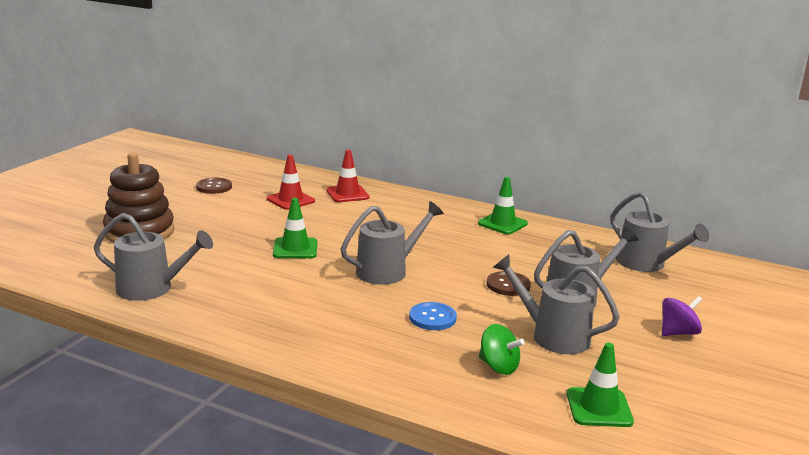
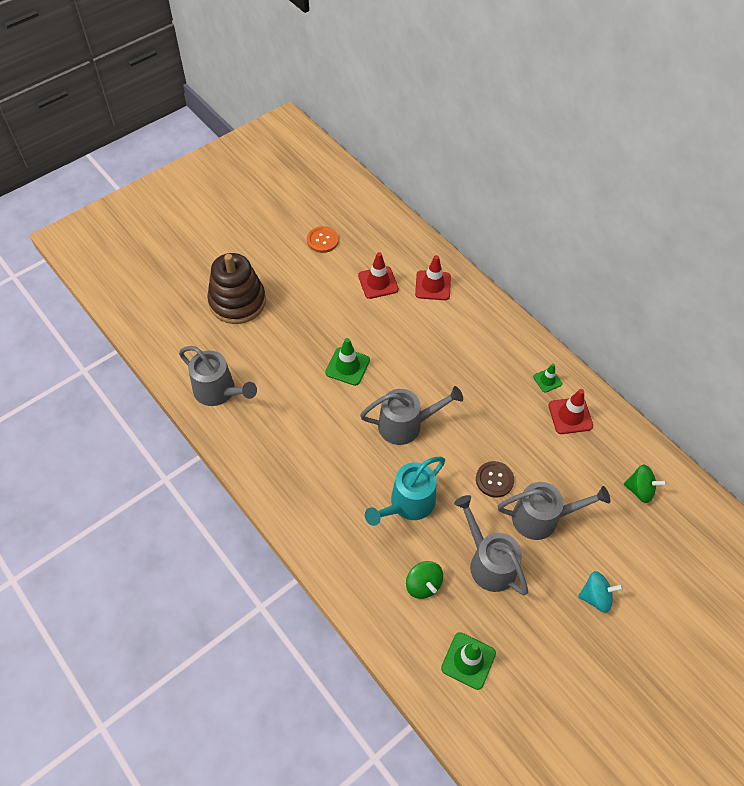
camera: 25 degrees right, 35 degrees up
brown button [196,178,232,194] -> orange button [307,226,339,253]
blue button [409,302,457,330] -> turquoise watering can [365,457,445,526]
green traffic cone [478,177,528,234] -> green traffic cone [533,364,562,393], size x0.62
grey watering can [611,191,709,272] -> green spinning top [623,465,667,503]
purple spinning top [662,296,703,336] -> turquoise spinning top [578,571,623,613]
none -> red traffic cone [549,389,593,434]

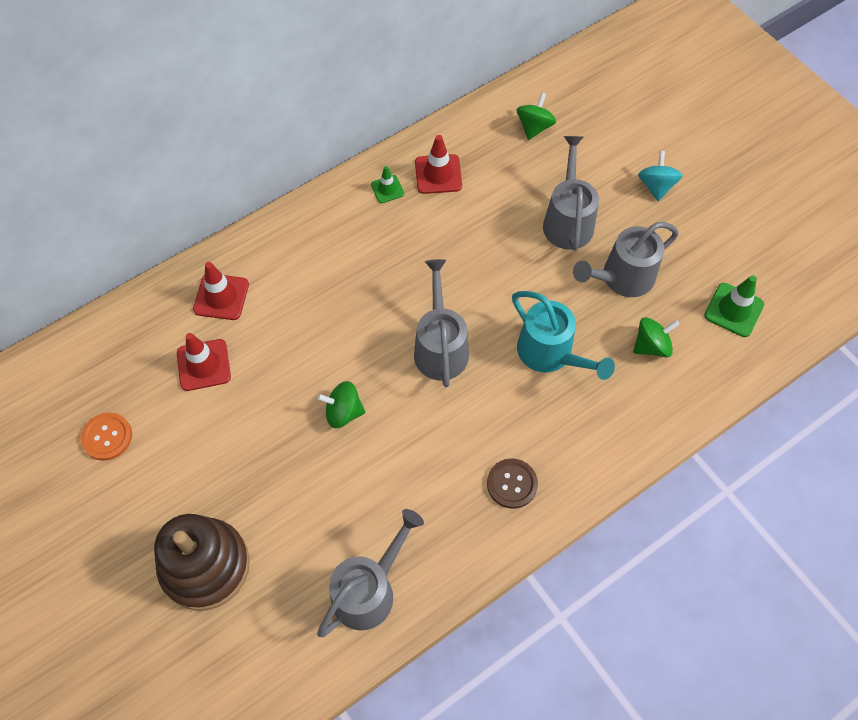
camera: 85 degrees left, 5 degrees up
green traffic cone [325,338,370,386] -> green spinning top [317,381,365,428]
brown button [476,461,514,498] -> brown button moved to [487,458,538,509]

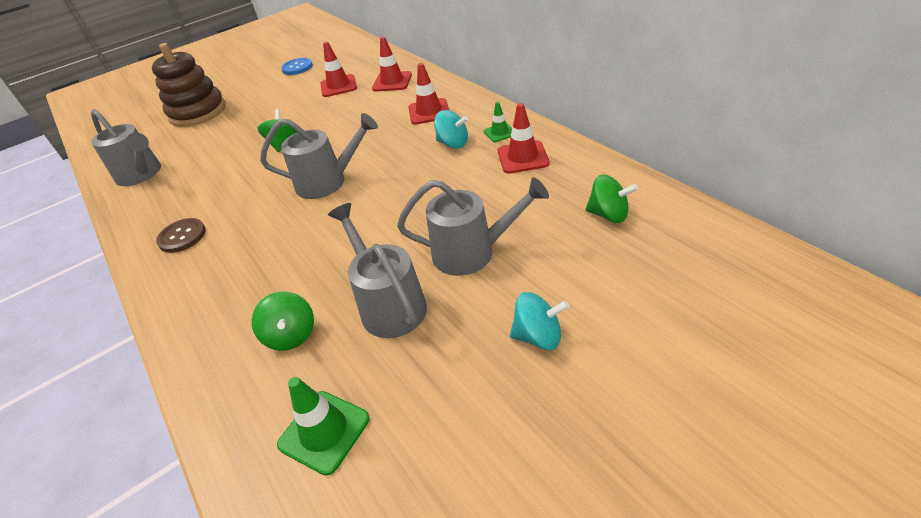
camera: 95 degrees right, 20 degrees down
orange button [80,412,132,461] -> blue button [281,58,313,75]
turquoise watering can [512,291,615,380] -> none
none -> red traffic cone [409,63,449,125]
none -> turquoise spinning top [434,110,468,149]

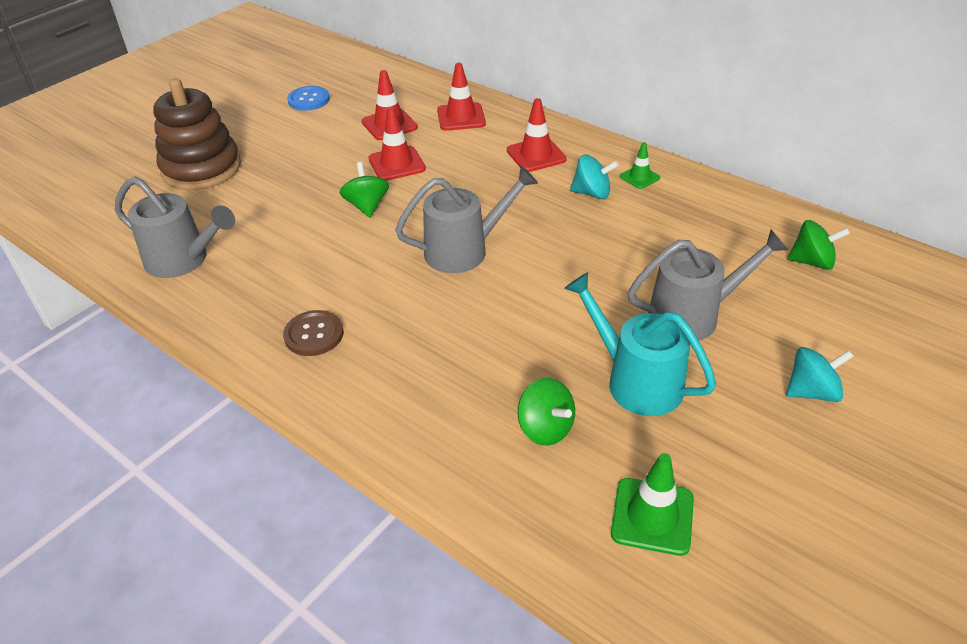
camera: 20 degrees left, 0 degrees up
grey watering can [328,203,427,338] -> turquoise watering can [564,272,716,416]
red traffic cone [498,103,550,174] -> red traffic cone moved to [369,107,426,181]

